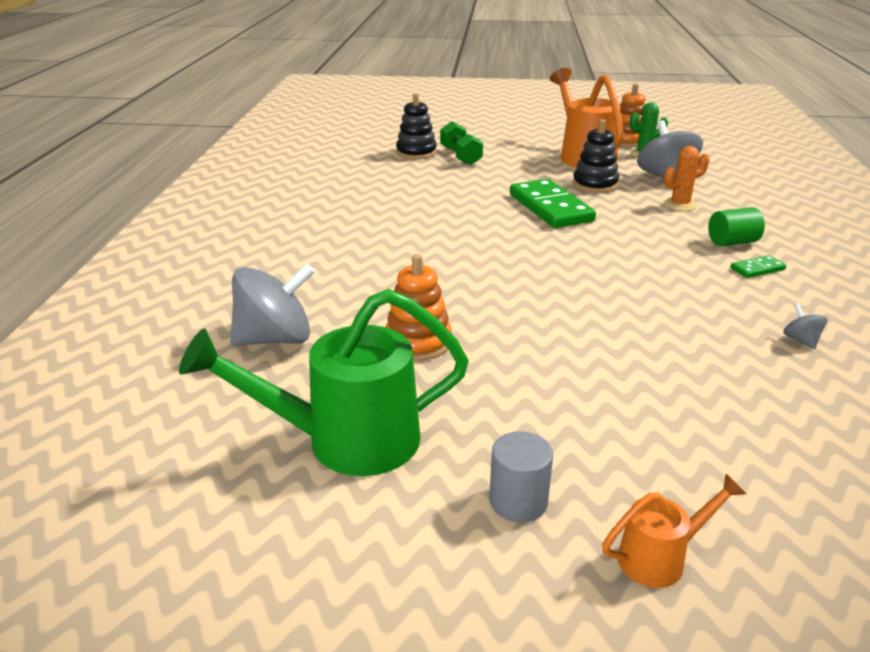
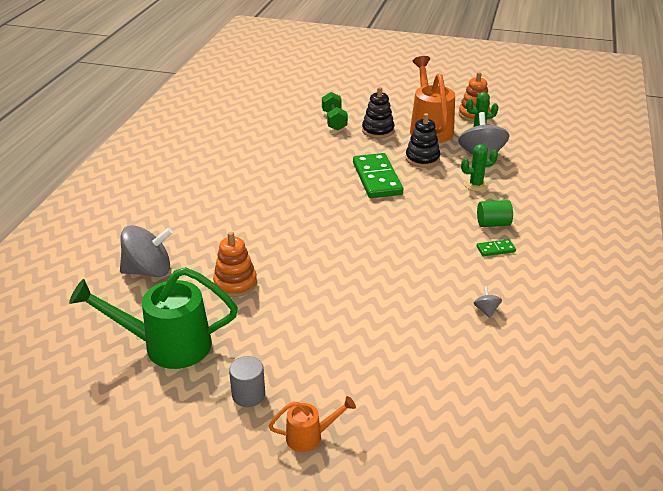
camera: 10 degrees right, 5 degrees up
black stacking toy [396,93,437,160] -> black stacking toy moved to [362,87,395,138]
orange cactus [664,146,710,211] -> green cactus [461,144,498,191]

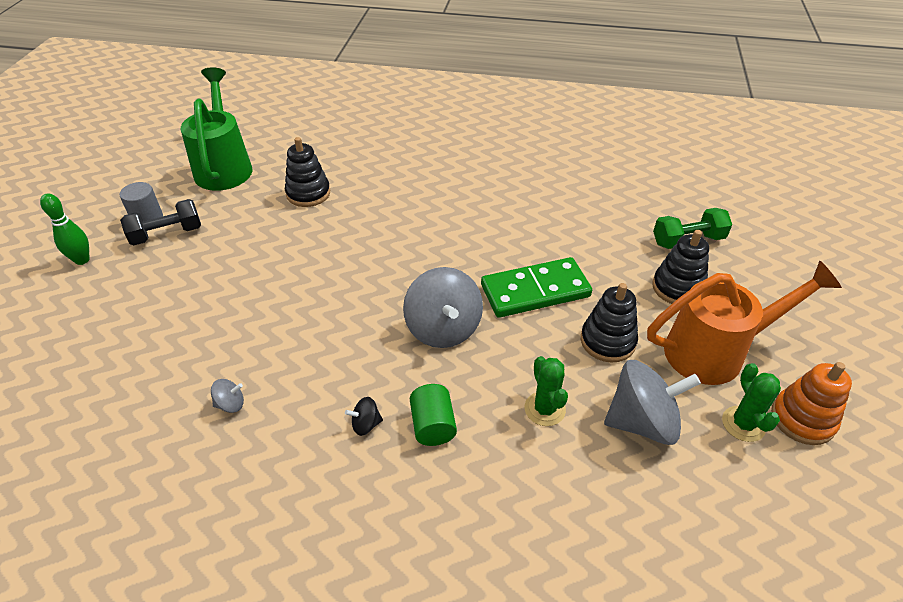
camera: 85 degrees right, 10 degrees up
grey spinning top [120,225,173,277] -> grey spinning top moved to [403,267,483,348]
orange stacking toy [213,232,257,297] -> black stacking toy [285,137,330,207]
orange watering can [268,396,356,452] -> green bowling pin [40,193,90,265]
green domino [477,239,516,256] -> black spinning top [345,397,383,436]
none -> black dumbbell [120,199,201,245]

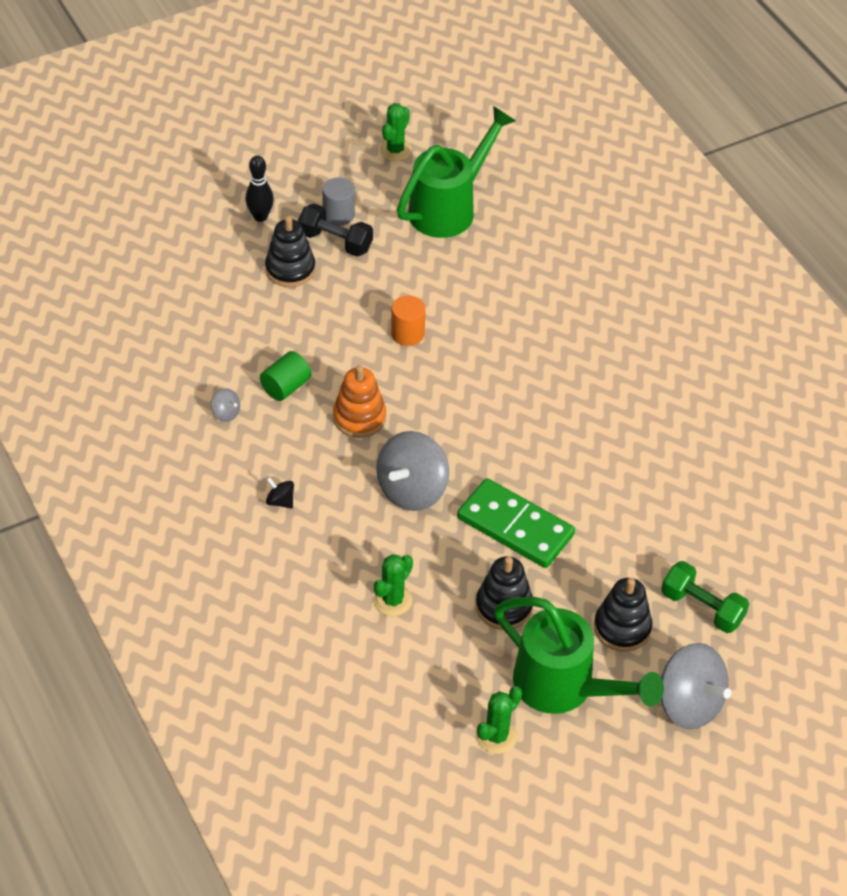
camera: 50 degrees right, 5 degrees up
green bowling pin [40,193,90,265] -> black bowling pin [246,156,274,222]
black stacking toy [285,137,330,207] -> black stacking toy moved to [265,216,315,287]
green cylinder [410,384,457,446] -> green cylinder moved to [260,351,311,401]
grey spinning top [604,360,701,445] -> grey spinning top moved to [661,643,731,729]
orange watering can [647,261,842,385] -> green watering can [494,597,664,714]
orange stacking toy [771,362,852,445] -> orange stacking toy moved to [333,365,386,438]
none -> green cactus [379,103,412,161]
none -> orange cylinder [391,296,426,346]

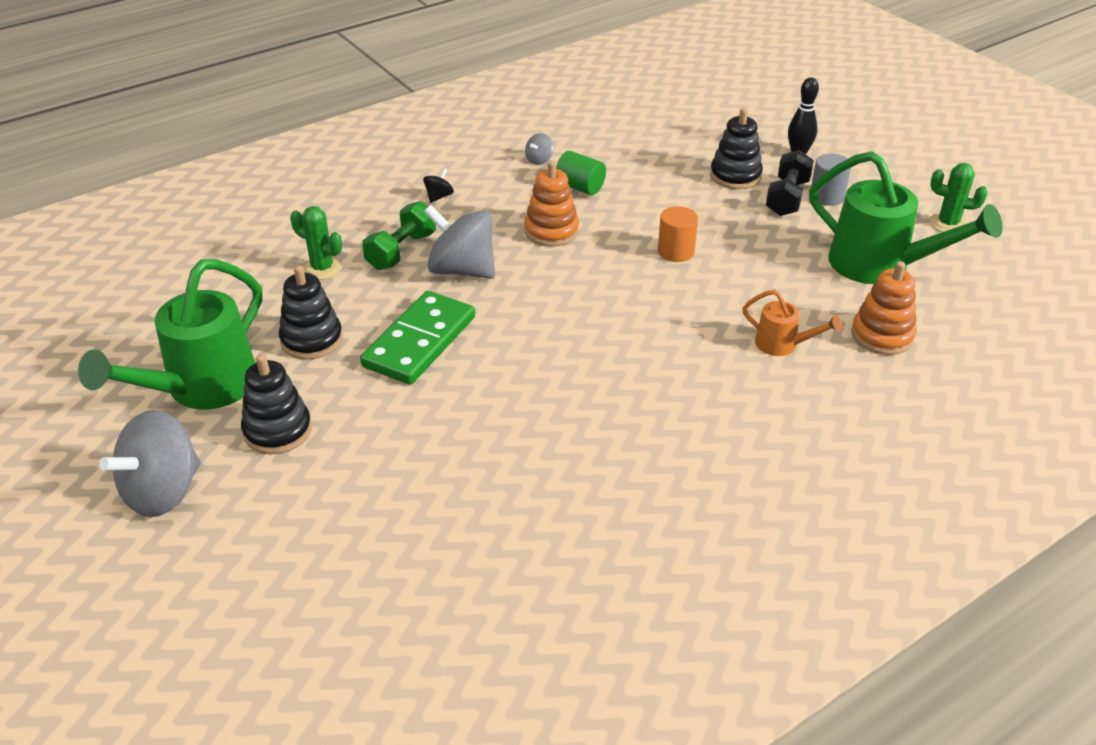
camera: 85 degrees right, 10 degrees down
green cactus [477,686,522,754] -> none
green dumbbell [661,561,749,633] -> green dumbbell moved to [362,201,436,270]
none -> orange watering can [742,290,842,356]
none -> orange stacking toy [851,261,917,355]

